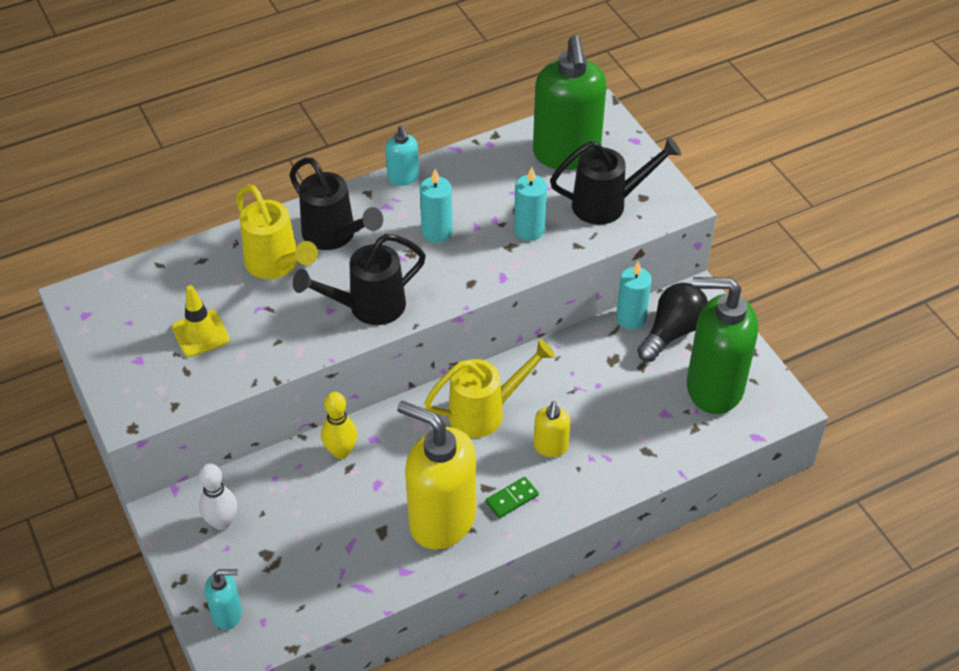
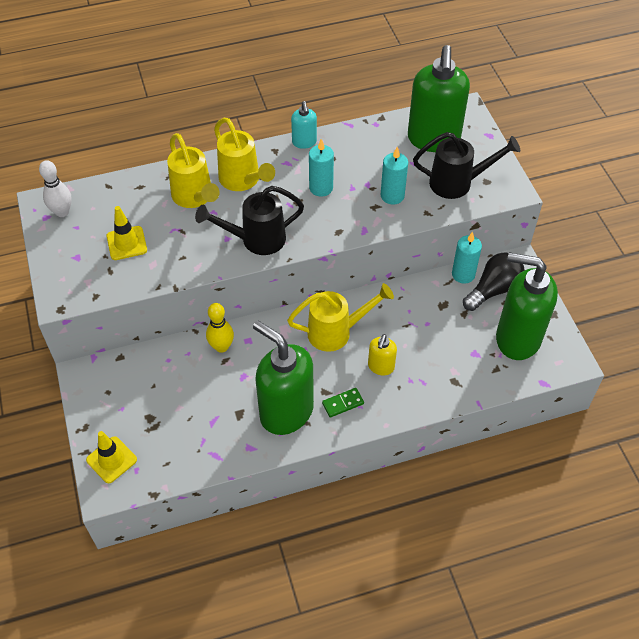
camera: 10 degrees right, 5 degrees up
white bowling pin [199,464,237,530] -> white bowling pin moved to [39,160,72,217]
turquoise soap dispenser [205,569,242,630] -> yellow traffic cone [86,431,137,483]
black watering can [289,158,383,250] -> yellow watering can [214,117,275,191]
yellow soap dispenser [397,401,476,550] -> green soap dispenser [253,320,314,435]

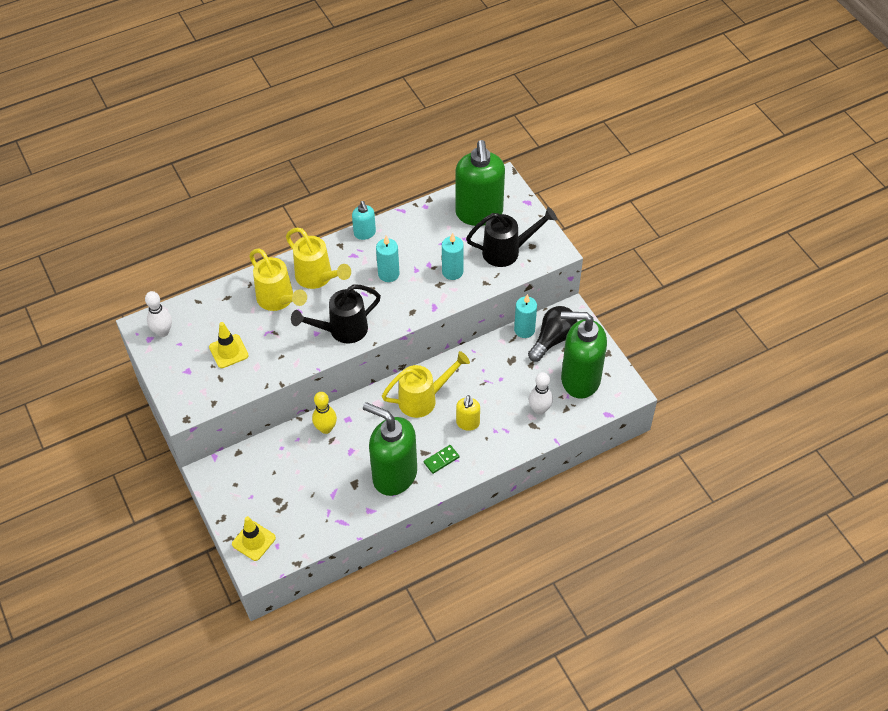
camera: 10 degrees left, 0 degrees up
none -> white bowling pin [529,372,553,415]

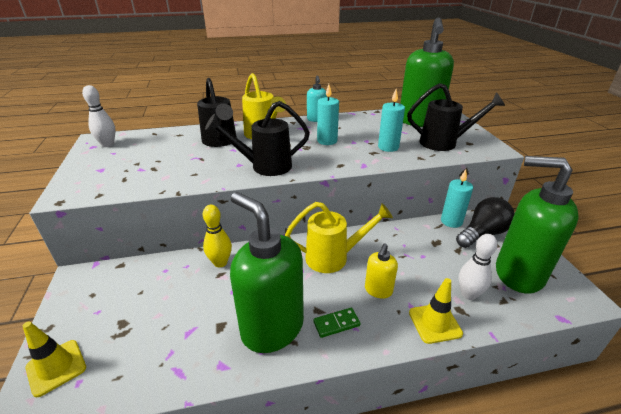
camera: 15 degrees right, 20 degrees down
yellow traffic cone [209,322,249,368] -> yellow traffic cone moved to [409,278,463,344]
yellow watering can [249,249,307,311] -> black watering can [197,78,237,147]

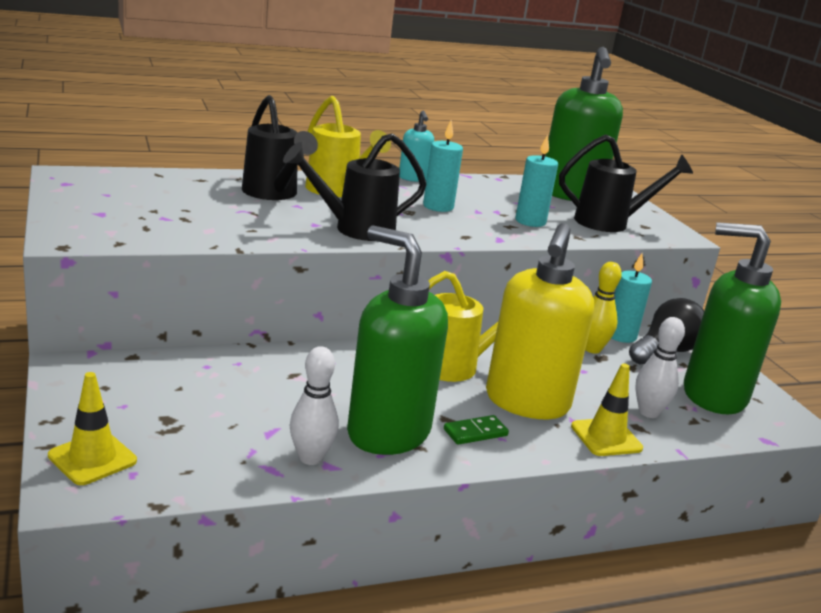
camera: 10 degrees left, 10 degrees down
white bowling pin [82,85,116,147] -> white bowling pin moved to [289,346,339,465]
yellow bowling pin [203,205,232,267] -> yellow bowling pin moved to [585,262,622,353]
yellow soap dispenser [365,244,398,299] -> yellow soap dispenser [486,223,594,419], size x2.14

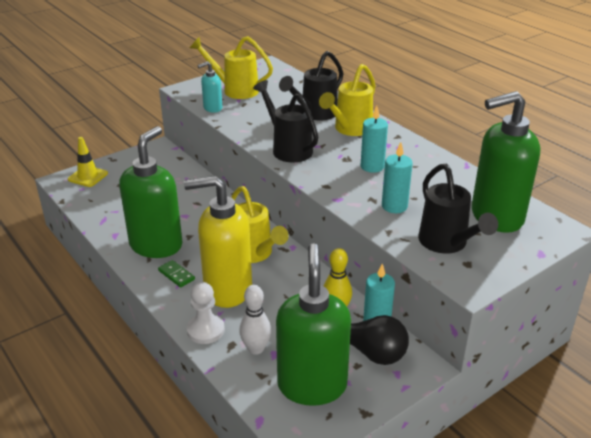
camera: 75 degrees right, 10 degrees up
white bowling pin [289,346,339,465] -> none
turquoise soap dispenser [399,111,434,182] -> turquoise soap dispenser moved to [197,61,222,113]
yellow traffic cone [571,363,643,456] -> white pawn [187,282,225,344]
none -> yellow watering can [190,36,273,99]

